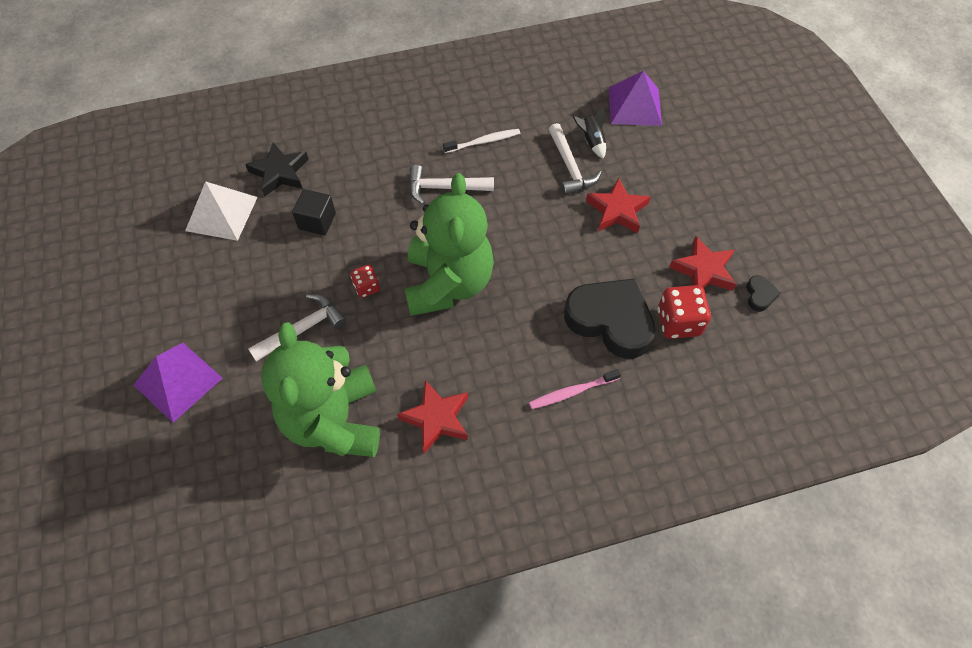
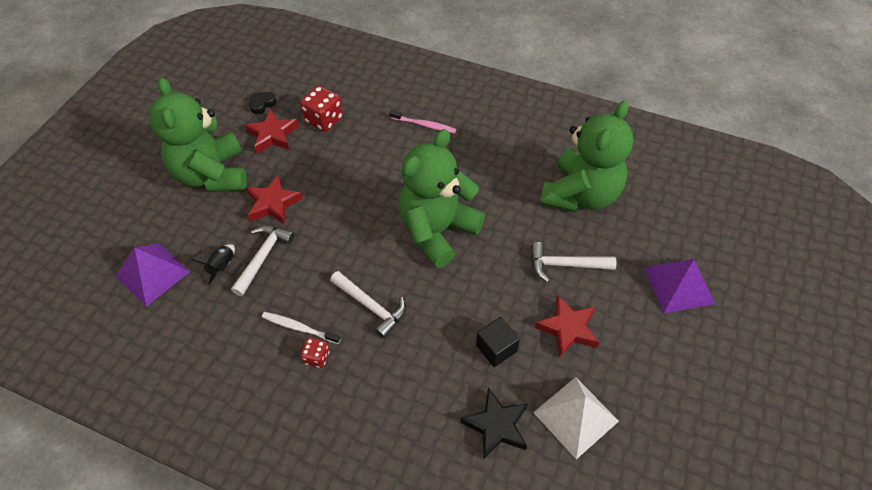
camera: 140 degrees left, 5 degrees down
red dice [350,264,380,298] -> red dice moved to [300,337,330,368]
red star [397,380,468,453] -> red star moved to [535,295,600,358]
black heart [564,278,656,359] -> none
none -> green teddy bear [149,78,247,192]

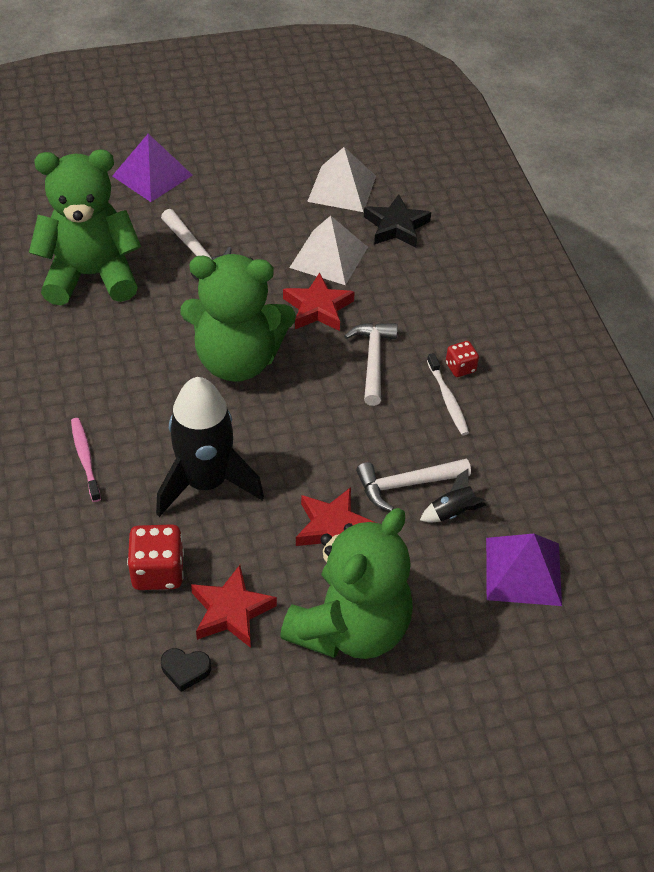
camera: 130 degrees left, 5 degrees down
black cube [476,317,520,367] -> white pyramid [289,216,368,285]
red star [535,295,600,358] -> red star moved to [283,272,355,331]
none -> black rocket [156,377,264,517]

